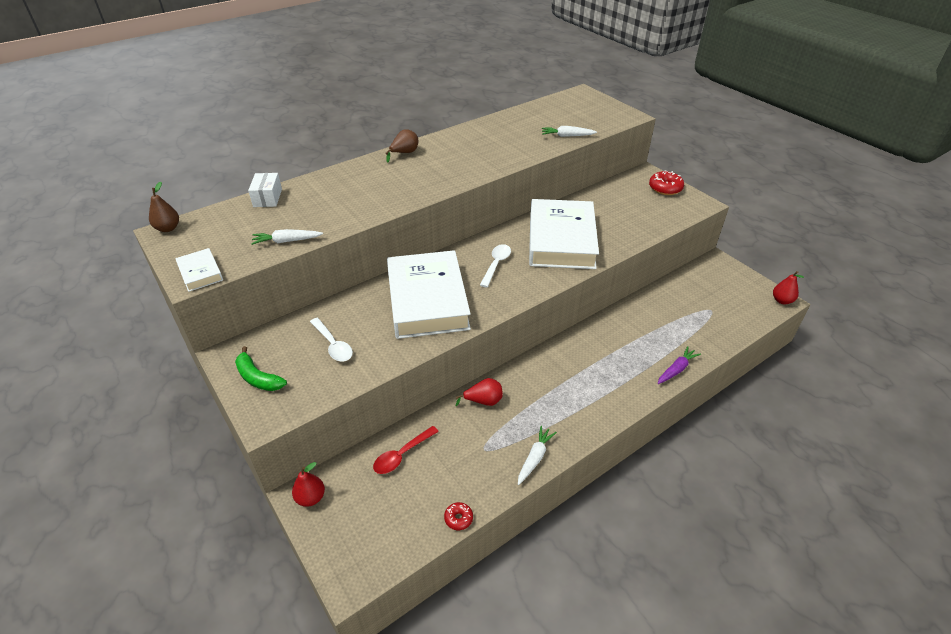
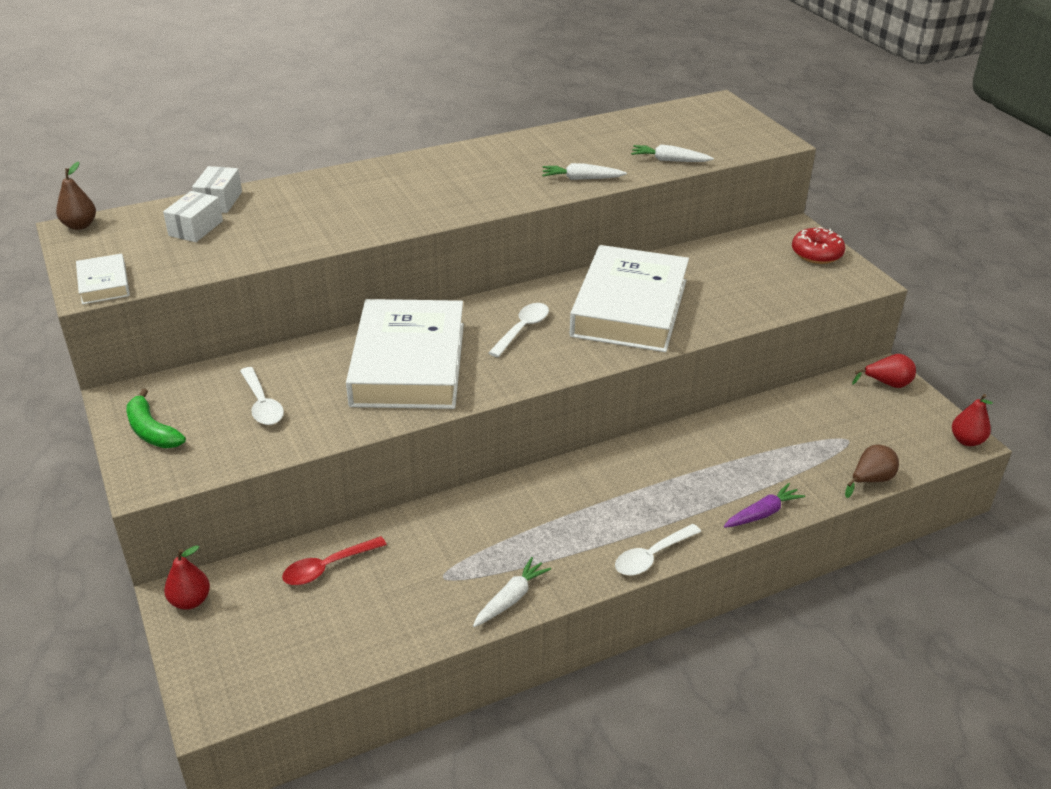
camera: 10 degrees right, 5 degrees down
white carrot [251,229,323,245] -> white carrot moved to [542,163,627,180]
brown pear [386,129,418,163] -> brown pear moved to [845,445,899,498]
red donut [444,502,473,530] -> none
red pear [456,378,503,406] -> red pear moved to [852,354,916,388]
none -> white box [163,191,223,242]
none -> white spoon [615,524,701,575]

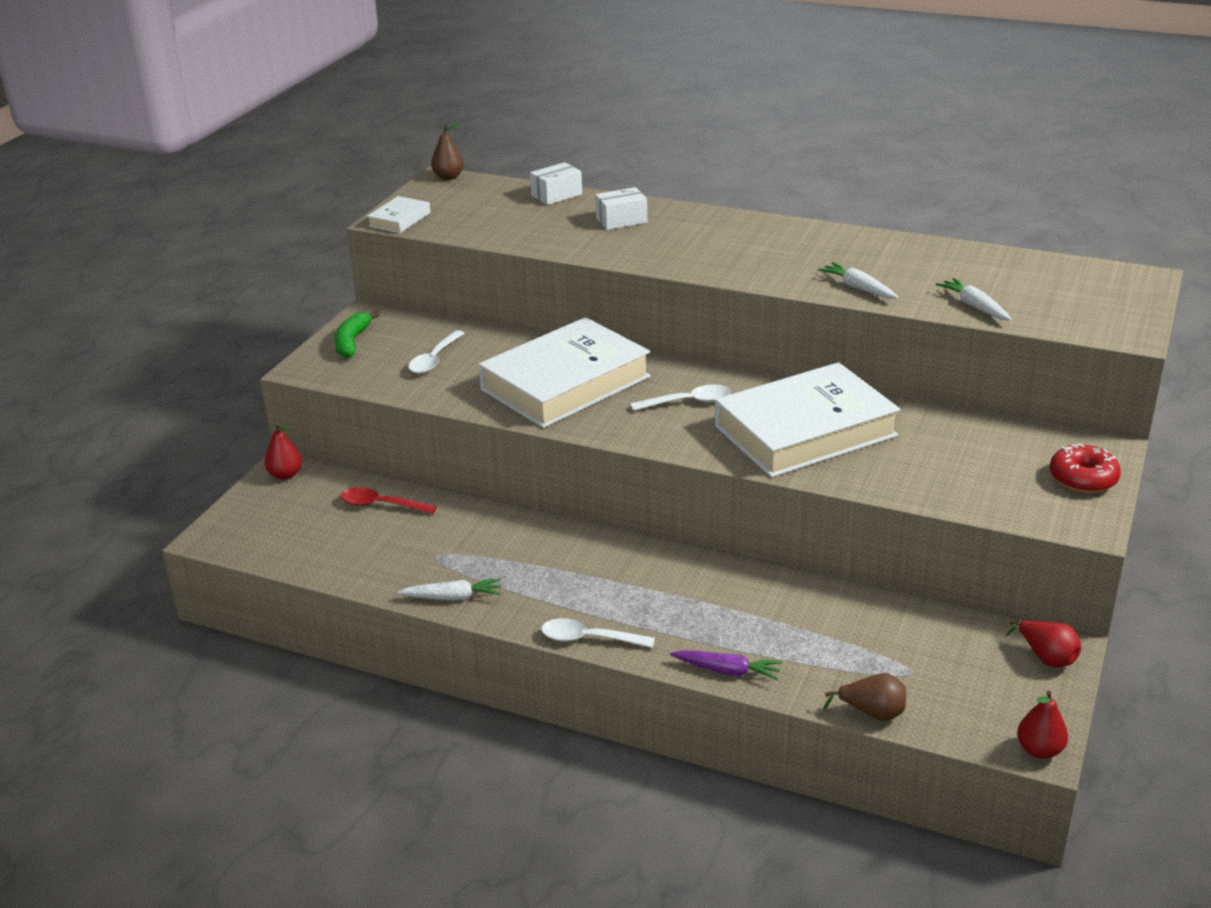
camera: 50 degrees right, 5 degrees down
white box [163,191,223,242] -> white box moved to [595,187,647,230]

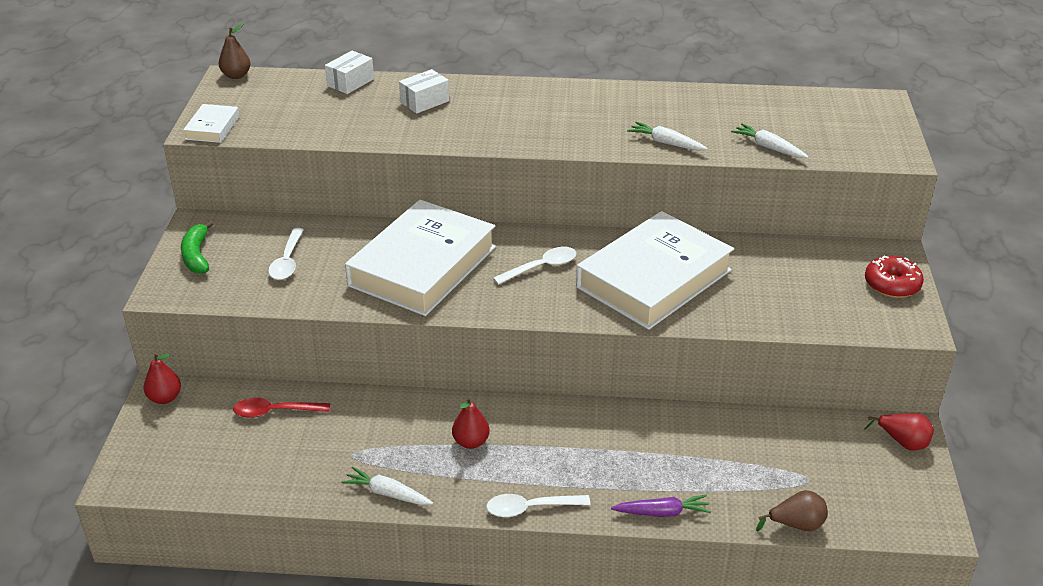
camera: 20 degrees left, 5 degrees up
white carrot [397,578,501,600] -> white carrot turned 135 degrees counterclockwise [341,467,433,505]
red pear [1017,690,1068,759] -> red pear moved to [452,397,490,449]

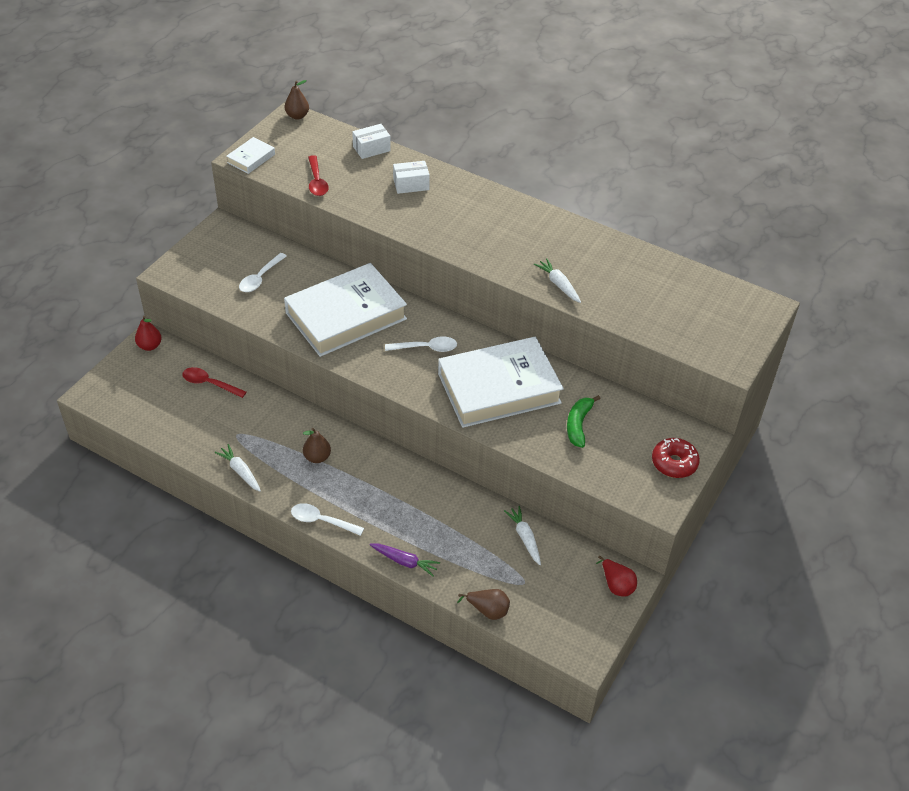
camera: 25 degrees right, 10 degrees up
green banana [181,220,214,274] -> green banana moved to [567,395,601,448]
red pear [452,397,490,449] -> brown pear [303,428,331,463]
white carrot [731,123,809,158] -> white carrot moved to [504,506,541,565]
none -> red spoon [308,155,329,196]

